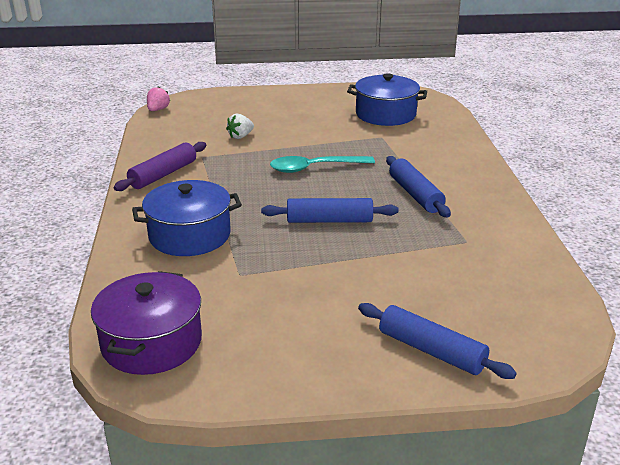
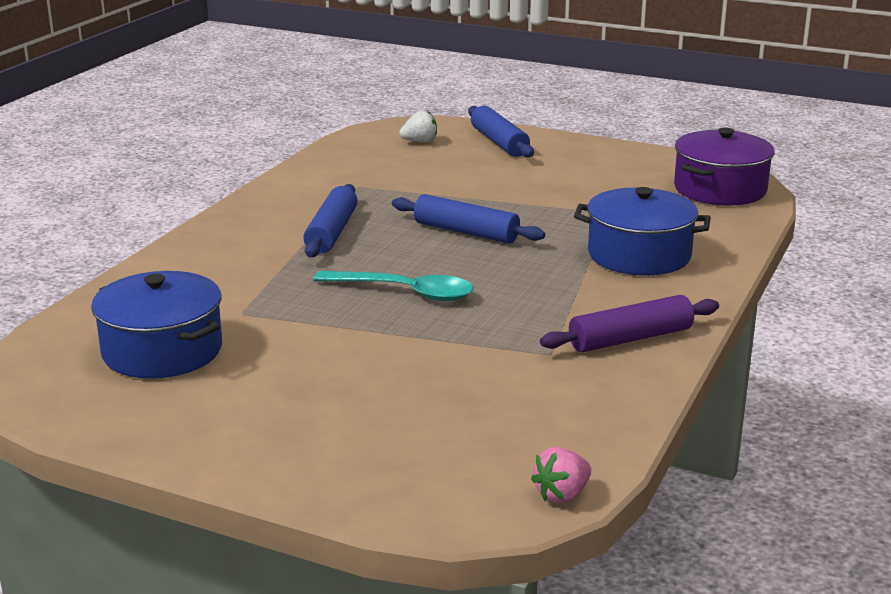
camera: 150 degrees left, 5 degrees down
white strawberry [226,114,254,139] -> white strawberry moved to [399,110,437,143]

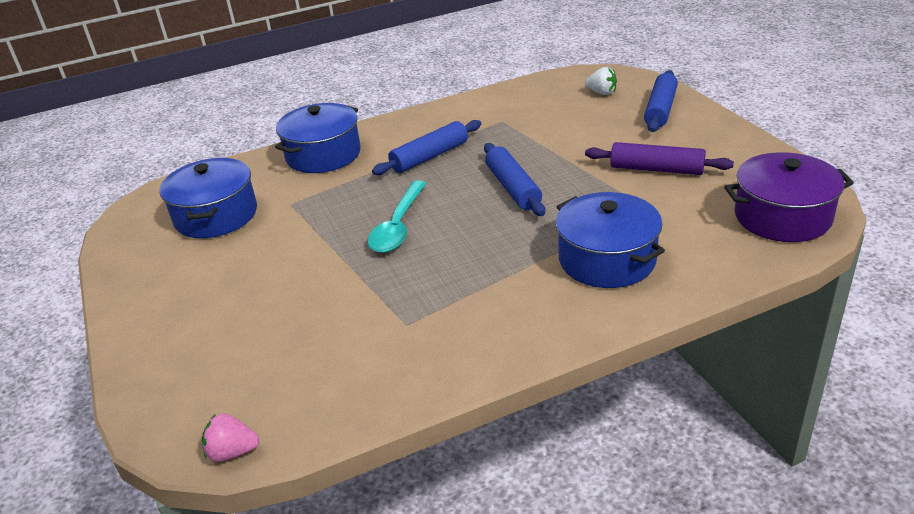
camera: 45 degrees right, 10 degrees up
turquoise spoon [313,271,474,301] -> turquoise spoon turned 45 degrees clockwise [367,181,427,253]
purple rolling pin [540,295,719,352] -> purple rolling pin moved to [585,142,734,175]
none -> blue pot [275,103,361,173]

